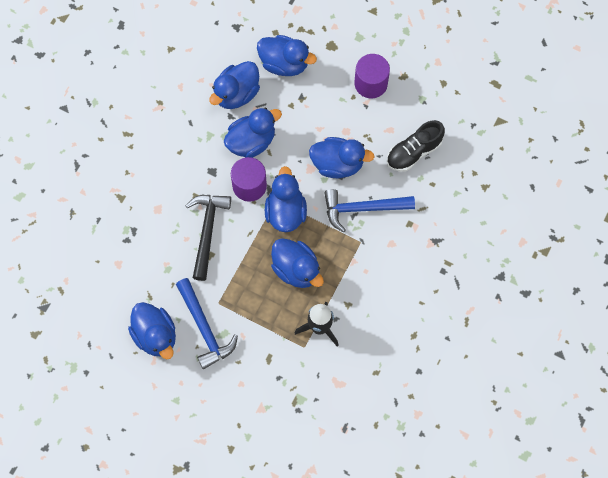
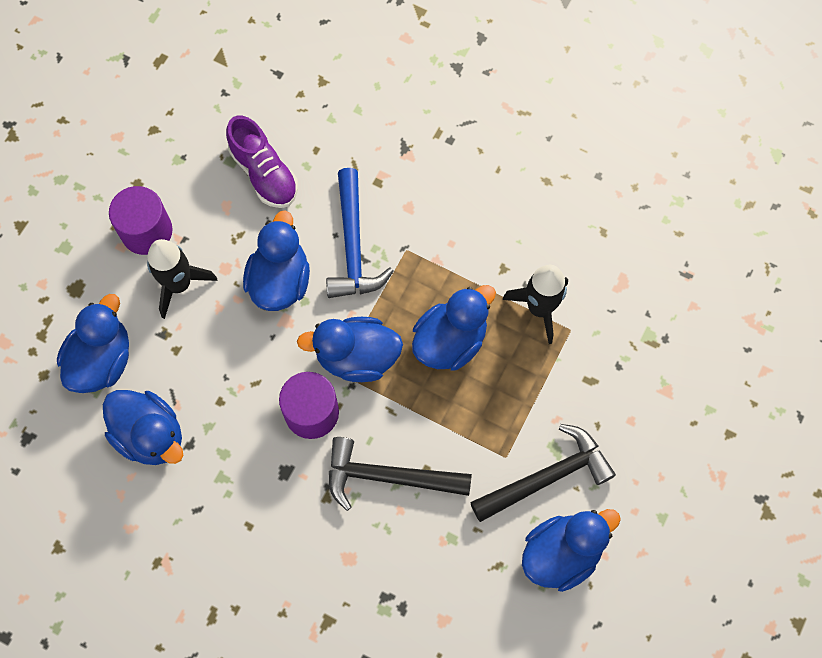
camera: 90 degrees left, 0 degrees up
blue hammer [176,278,238,369] -> black hammer [470,424,616,522]
blue duck [224,107,282,158] -> none
black shoe [387,120,445,172] -> purple shoe [226,115,298,208]
none -> black rocket [147,239,217,319]

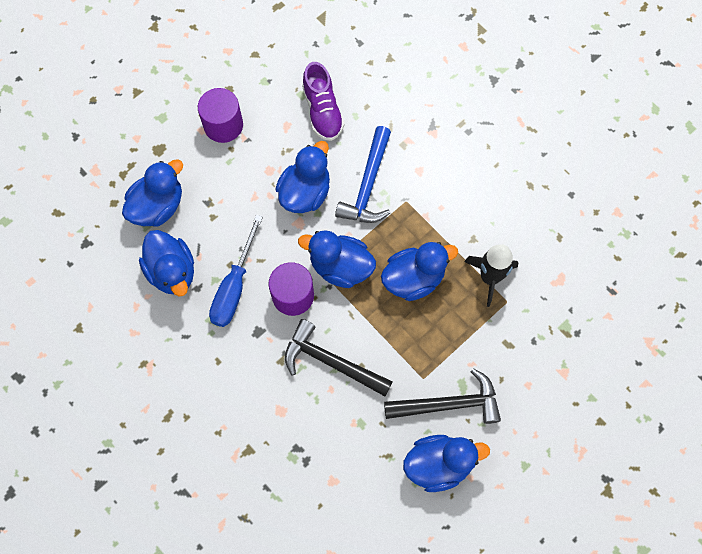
camera: 20 degrees right, 0 degrees up
black rocket [147,239,217,319] -> none
none -> blue screwdriver [209,215,263,327]

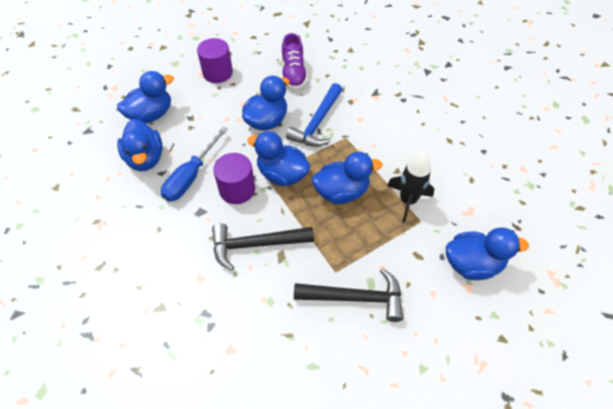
camera: 10 degrees right, 15 degrees down
black hammer [285,319,393,396] -> black hammer turned 45 degrees counterclockwise [212,223,314,271]
blue duck [403,435,490,492] -> blue duck moved to [446,227,529,280]

